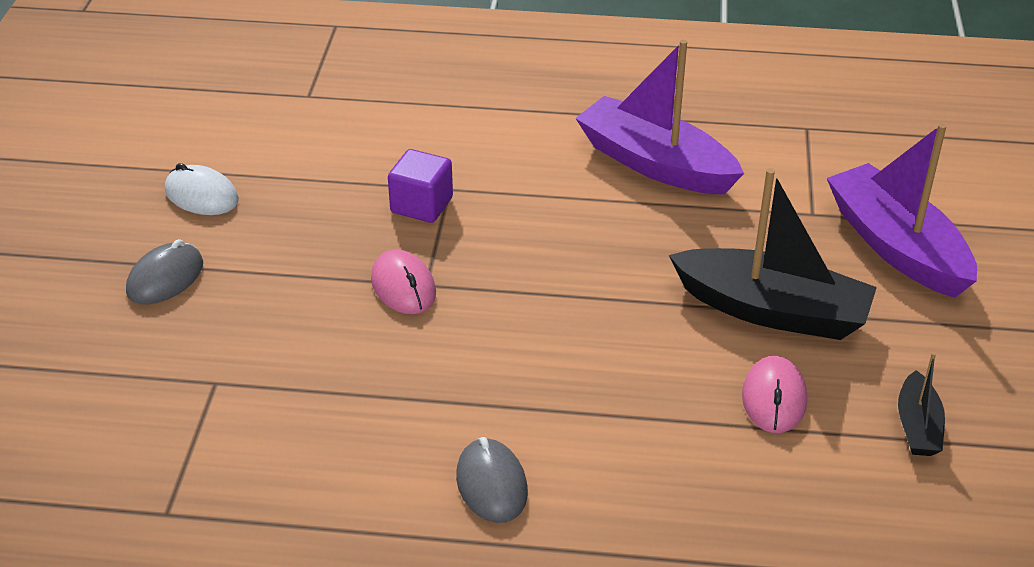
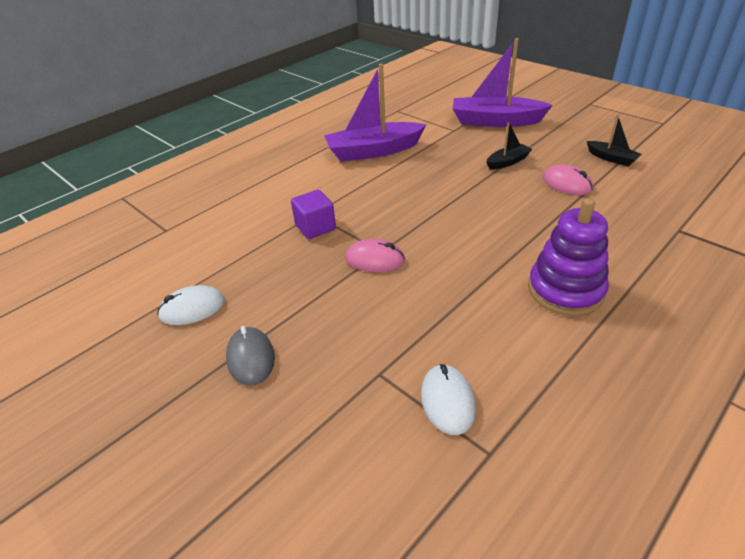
camera: 50 degrees left, 0 degrees up
grey mouse [456,437,528,523] -> purple stacking toy [528,198,609,316]
black boat [669,168,877,340] -> black boat [486,122,532,170], size x0.49
none -> white mouse [421,364,476,435]

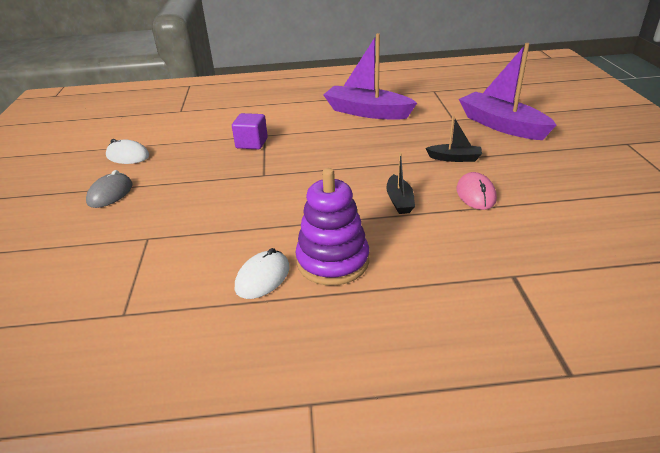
camera: 40 degrees right, 5 degrees down
pink mouse [345,239,405,272] -> none
white mouse [421,364,476,435] -> white mouse moved to [235,248,290,299]
black boat [587,115,642,167] -> black boat moved to [386,152,415,214]

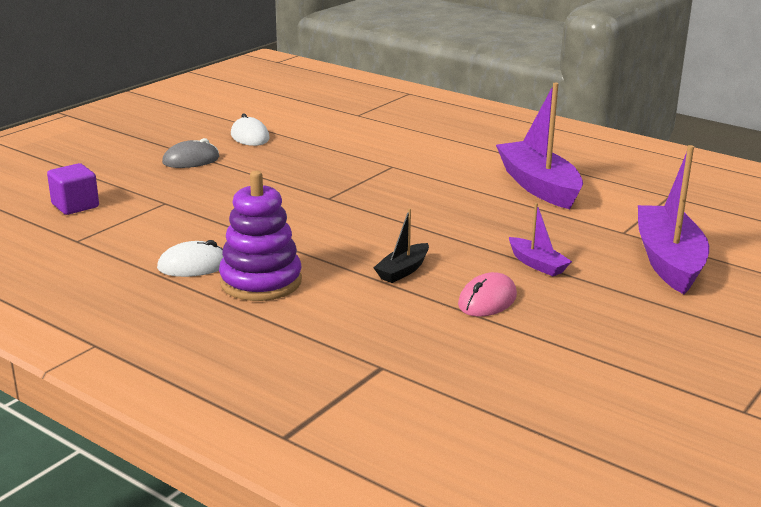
camera: 40 degrees right, 10 degrees down
purple cube [232,113,268,149] -> purple cube moved to [47,163,99,215]
black boat [425,116,482,162] -> purple boat [509,203,572,276]

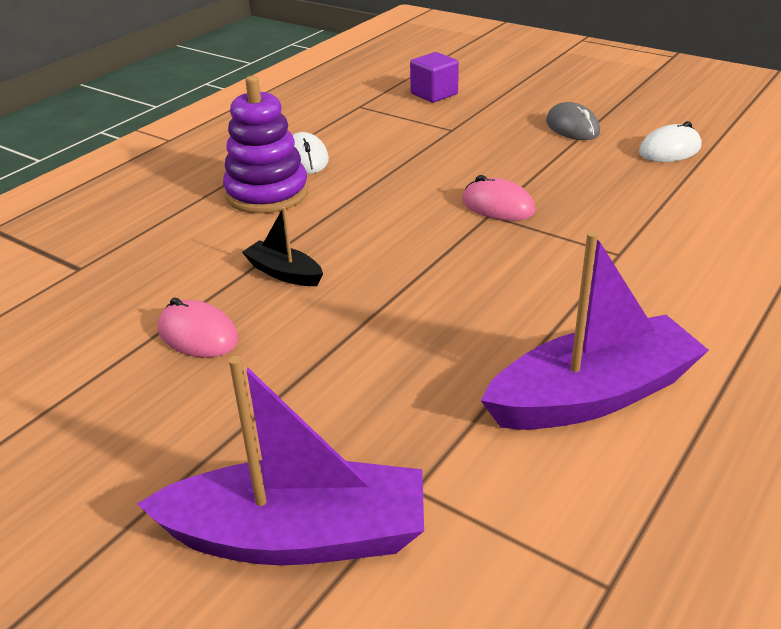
camera: 90 degrees right, 10 degrees up
purple boat [509,203,572,276] -> none
none -> pink mouse [462,175,535,221]

